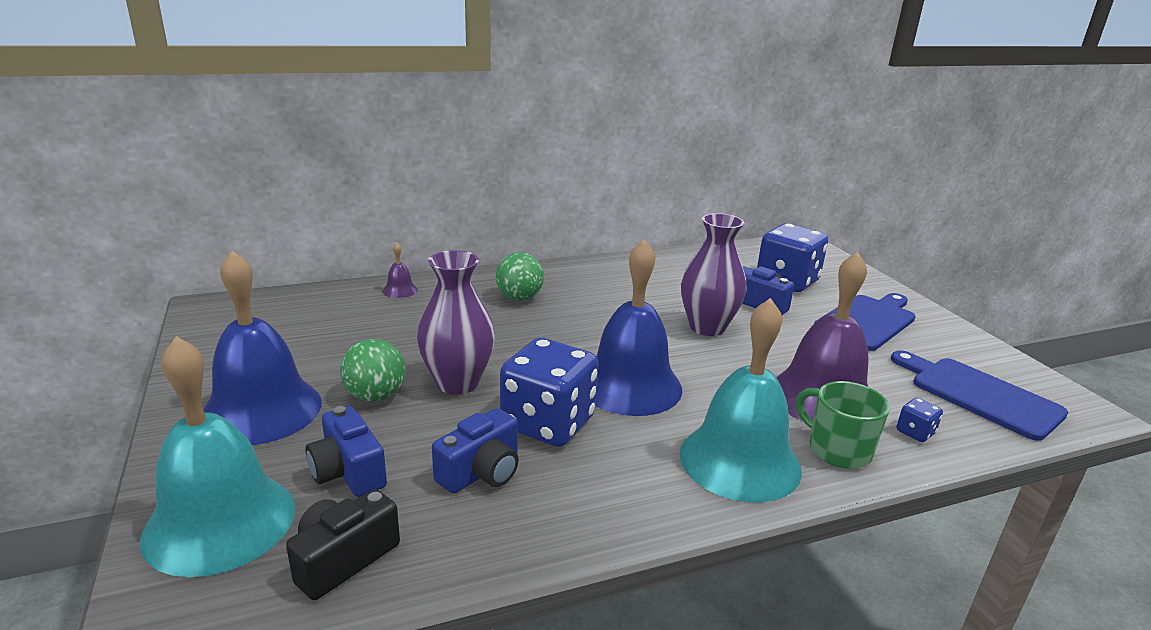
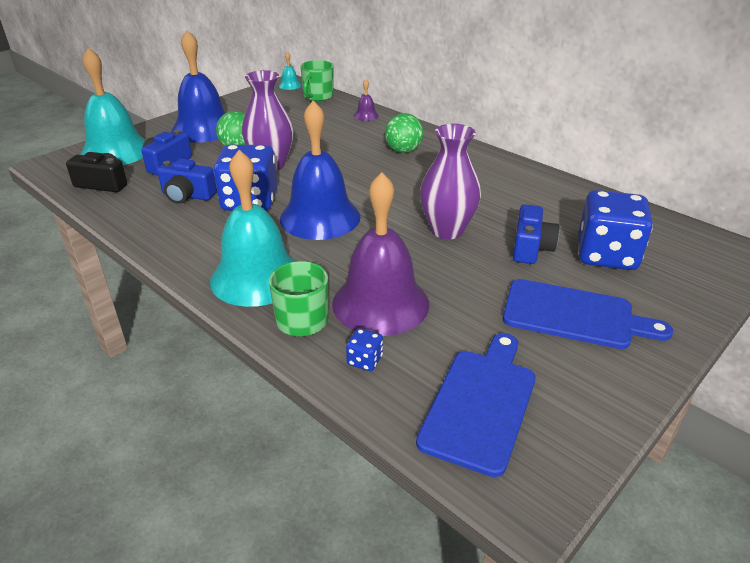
camera: 65 degrees right, 10 degrees up
none -> turquoise bell [279,52,301,90]
none -> green mug [300,60,334,101]

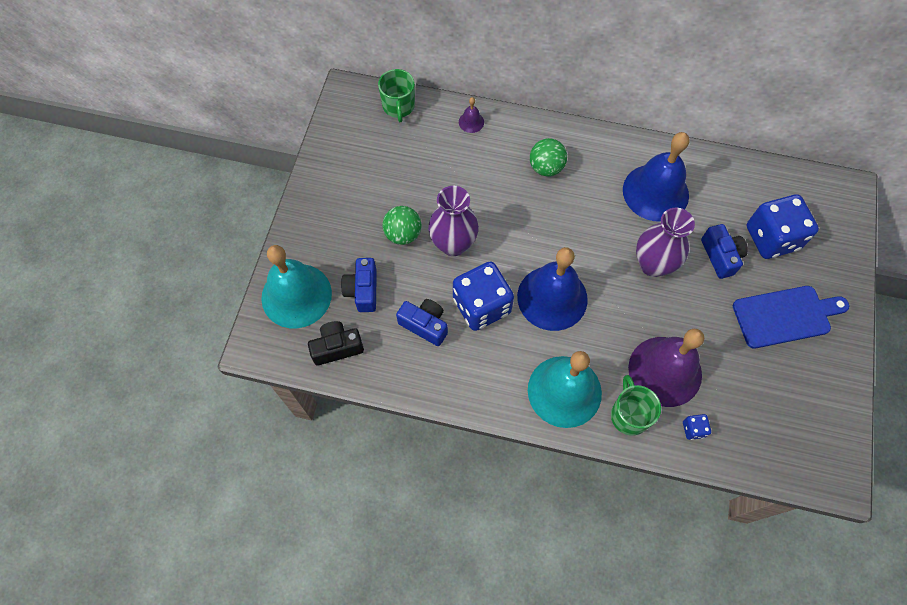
camera: 30 degrees left, 30 degrees up
blue camera [157,159,217,204] -> blue camera turned 135 degrees counterclockwise [396,299,448,346]
blue bell [171,30,225,143] -> blue bell moved to [623,132,690,222]
turquoise bell [279,52,301,90] -> none
blue cutting board [416,333,536,477] -> none

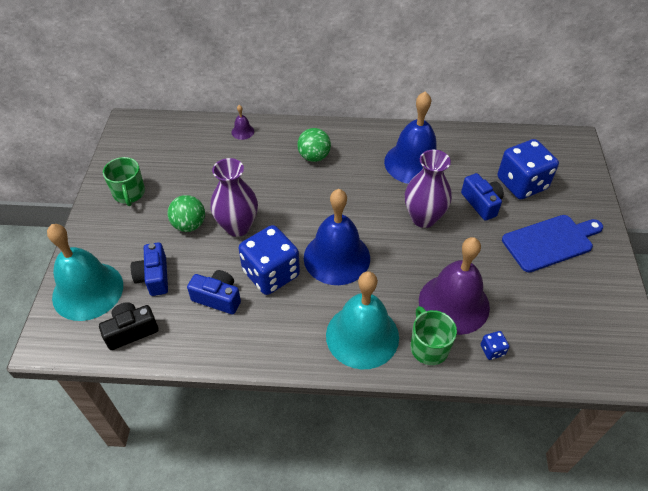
camera: 10 degrees left, 15 degrees down
green mug [378,69,415,122] -> green mug moved to [103,157,145,206]

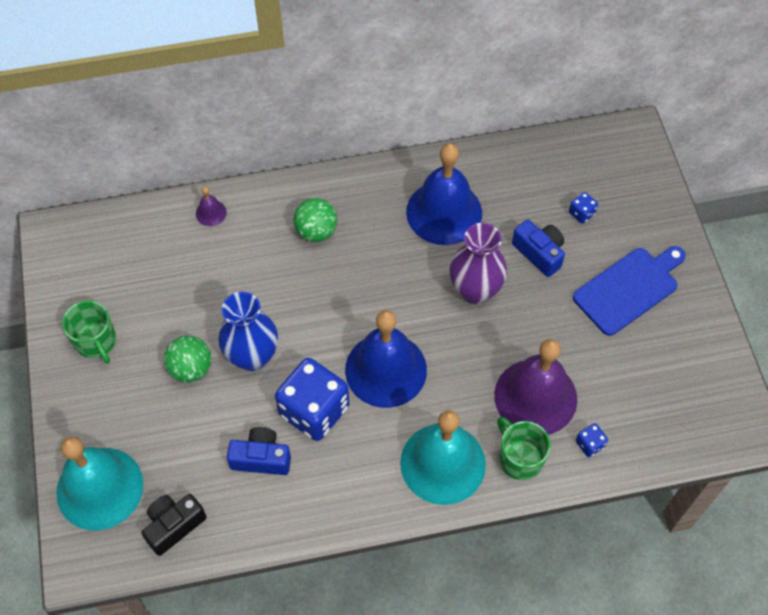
camera: 15 degrees left, 10 degrees up
blue camera [131,242,168,296] -> none
purple vase [211,158,258,237] -> blue vase [218,292,278,371]
blue dice [497,139,559,199] -> blue dice [569,192,598,224], size x0.41

